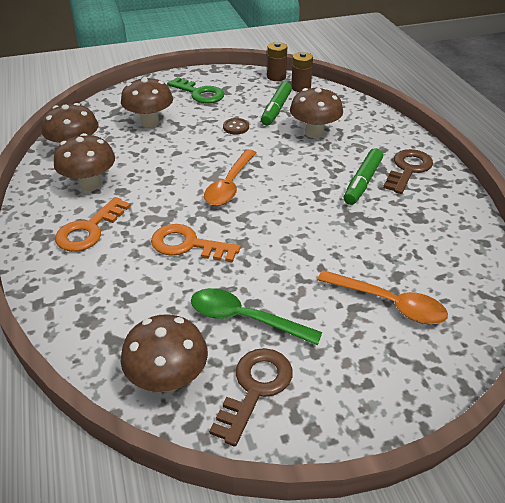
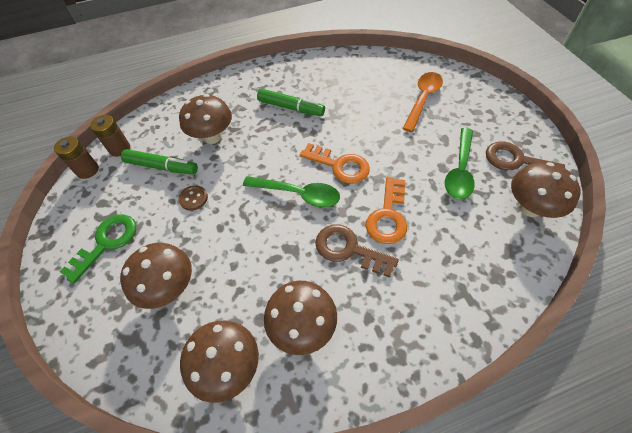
camera: 90 degrees left, 15 degrees up
orange key [55,197,131,252] -> orange key moved to [300,143,370,184]
orange spoon [204,149,257,206] -> green spoon [243,176,340,207]
brown key [383,149,433,194] -> brown key moved to [315,224,399,278]

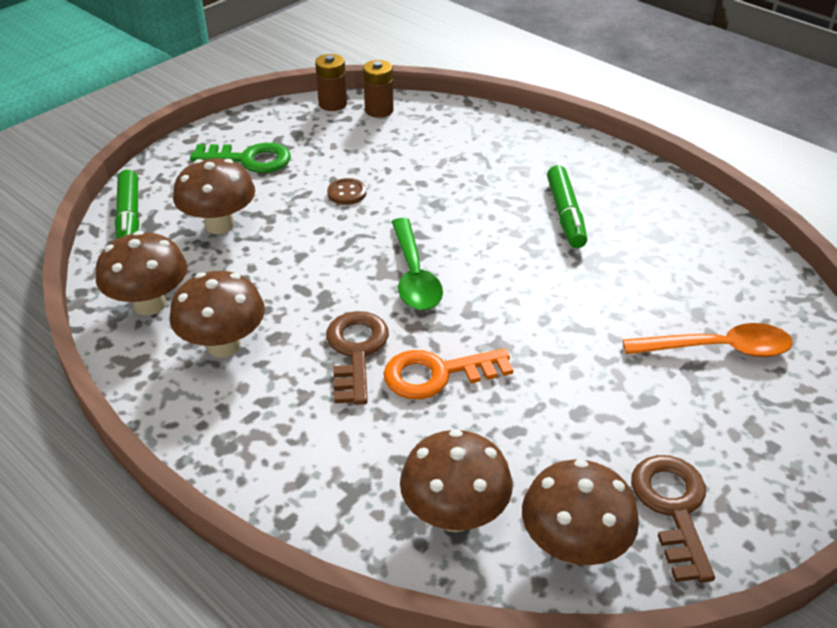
camera: 60 degrees right, 15 degrees down
green marker [121,149,198,175] -> green marker moved to [115,170,139,239]
brown mushroom [179,94,232,144] -> brown mushroom moved to [400,429,513,532]
orange key [300,143,370,184] -> none
green spoon [445,128,475,199] -> none

